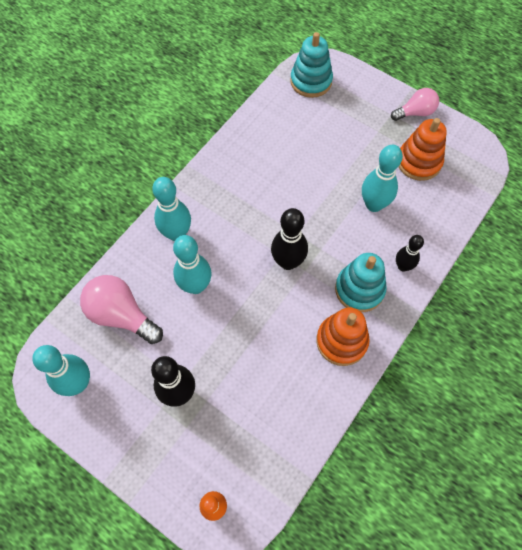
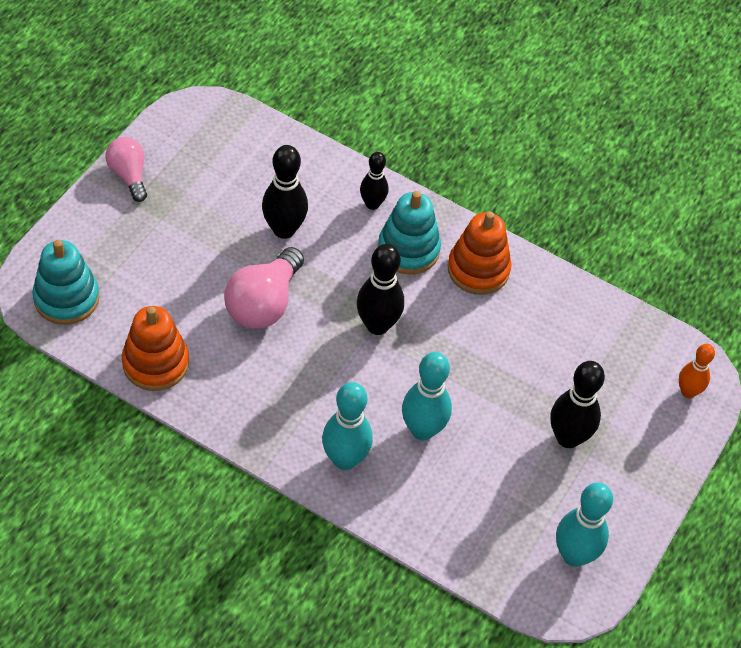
camera: 100 degrees left, 10 degrees down
pink light bulb [80,275,163,344] -> pink light bulb moved to [224,247,304,329]
turquoise bowling pin [362,144,403,212] -> black bowling pin [262,145,308,239]
orange stacking toy [398,118,447,181] -> orange stacking toy moved to [122,306,189,391]

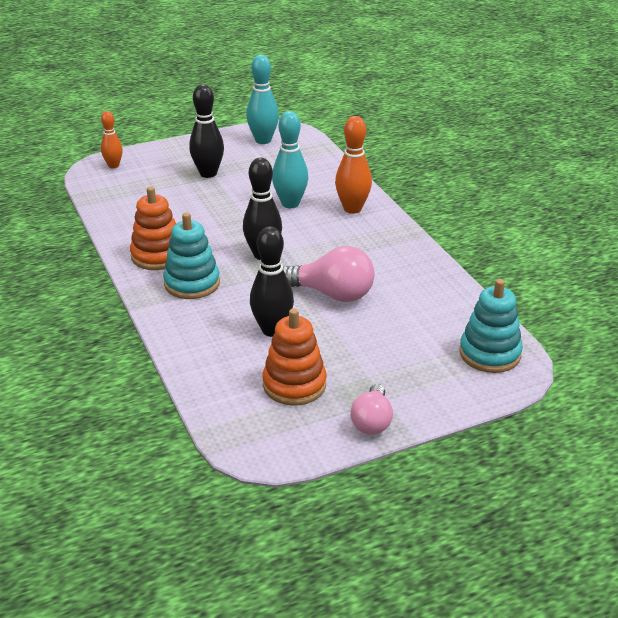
camera: 140 degrees left, 20 degrees down
orange stacking toy [122,306,189,391] -> orange stacking toy moved to [262,308,326,405]
pink light bulb [224,247,304,329] -> pink light bulb turned 45 degrees clockwise [283,246,375,302]
turquoise bowling pin [322,382,373,470] -> orange bowling pin [335,116,372,214]
black bowling pin [360,152,388,210] -> none

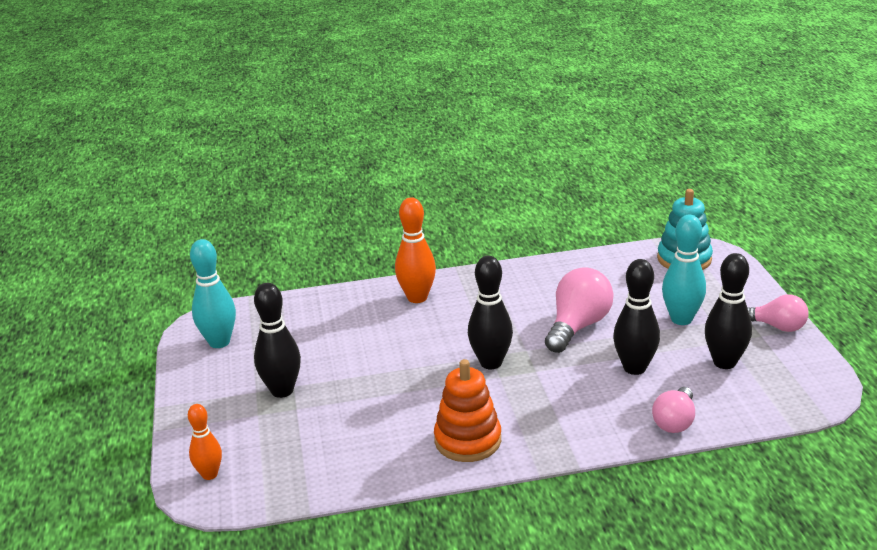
camera: 75 degrees left, 5 degrees down
turquoise stacking toy [163,212,220,299] -> none
orange stacking toy [262,308,326,405] -> black bowling pin [705,253,752,369]
turquoise bowling pin [272,111,308,208] -> turquoise bowling pin moved to [662,215,706,325]
none -> pink light bulb [652,387,695,433]

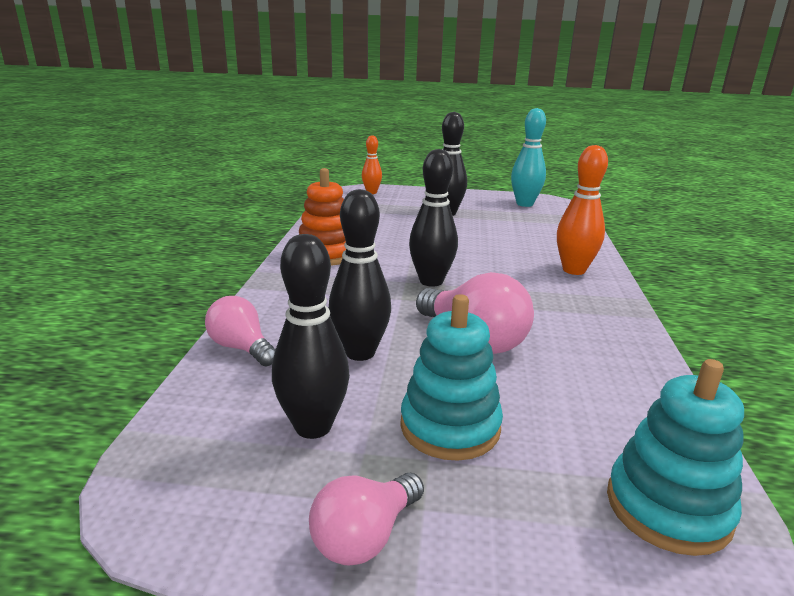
camera: 105 degrees right, 5 degrees down
turquoise bowling pin [662,215,706,325] -> turquoise stacking toy [400,294,503,461]

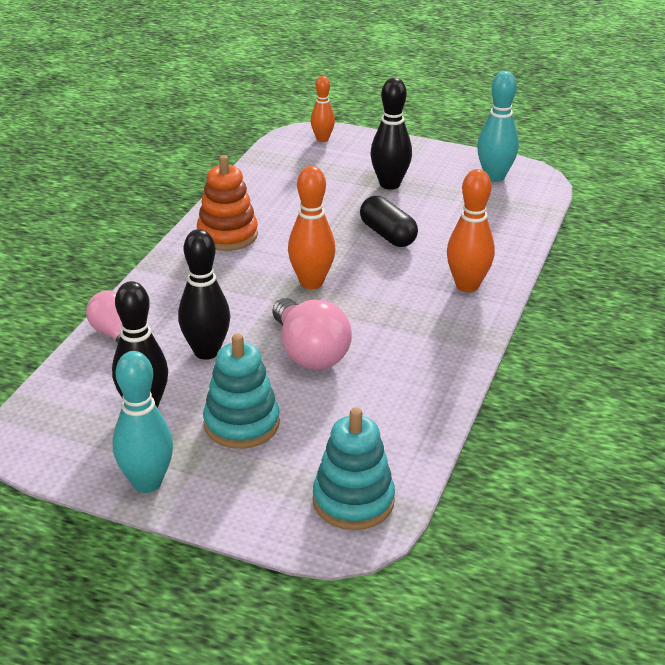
camera: 15 degrees right, 10 degrees up
pink light bulb [309,473,424,565] -> turquoise bowling pin [113,351,173,493]
black bowling pin [409,149,458,287] -> orange bowling pin [288,166,335,289]
none -> black capsule [360,196,418,247]

